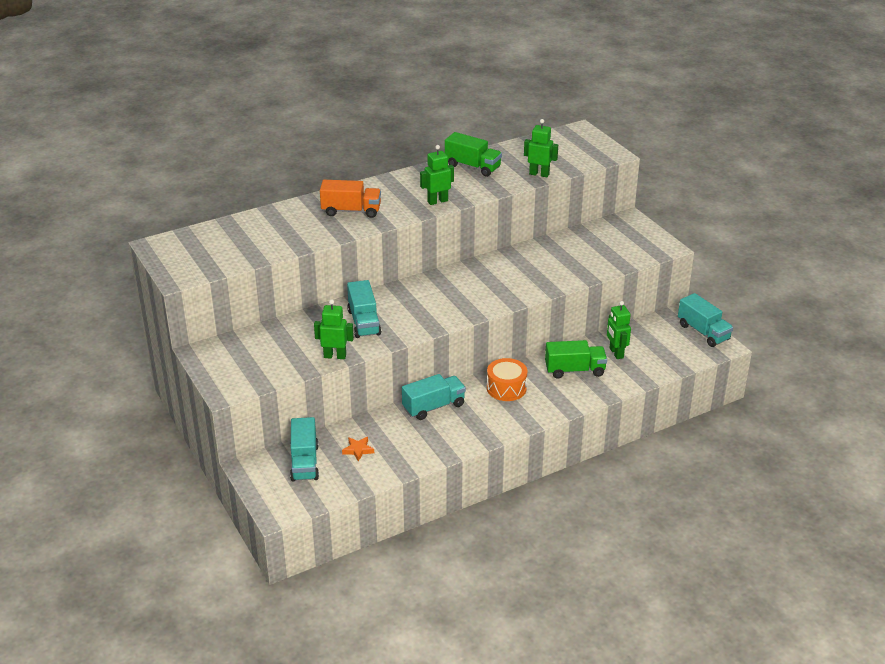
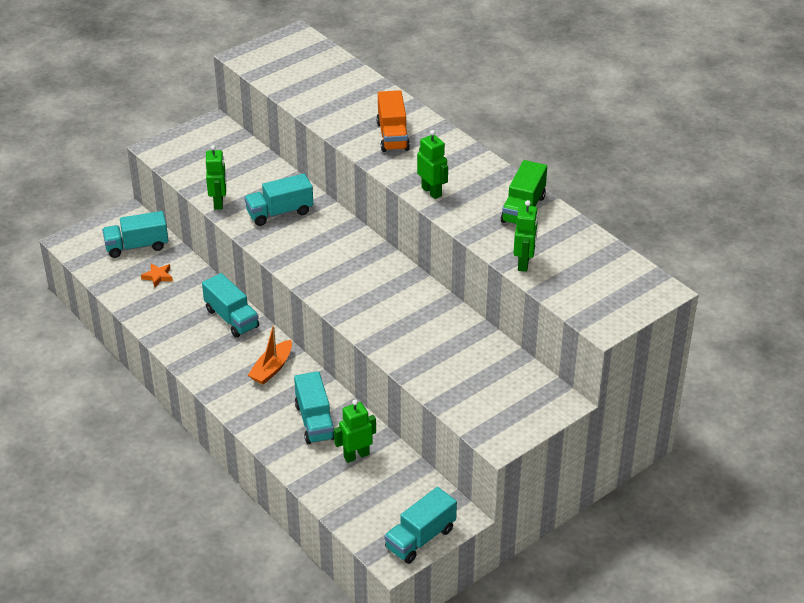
camera: 80 degrees right, 5 degrees up
orange drum [487,358,527,401] -> orange boat [248,326,292,385]
green truck [545,340,607,379] -> turquoise truck [294,371,334,444]

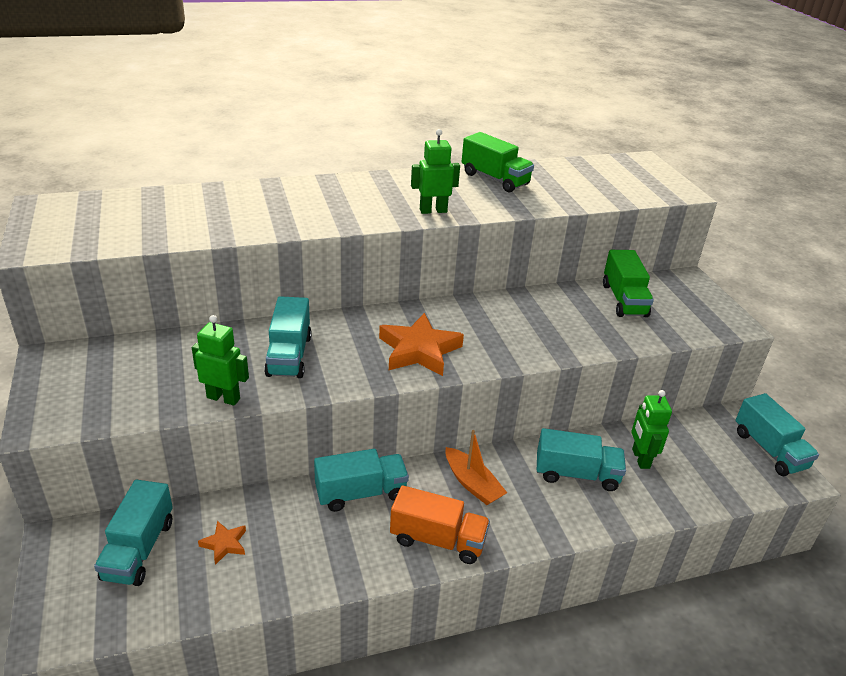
camera: 70 degrees left, 5 degrees down
orange truck [376,90,410,152] -> orange truck moved to [390,485,490,564]
green robot [513,200,538,272] -> none
none -> orange star [379,313,464,376]
none -> green truck [603,250,654,317]

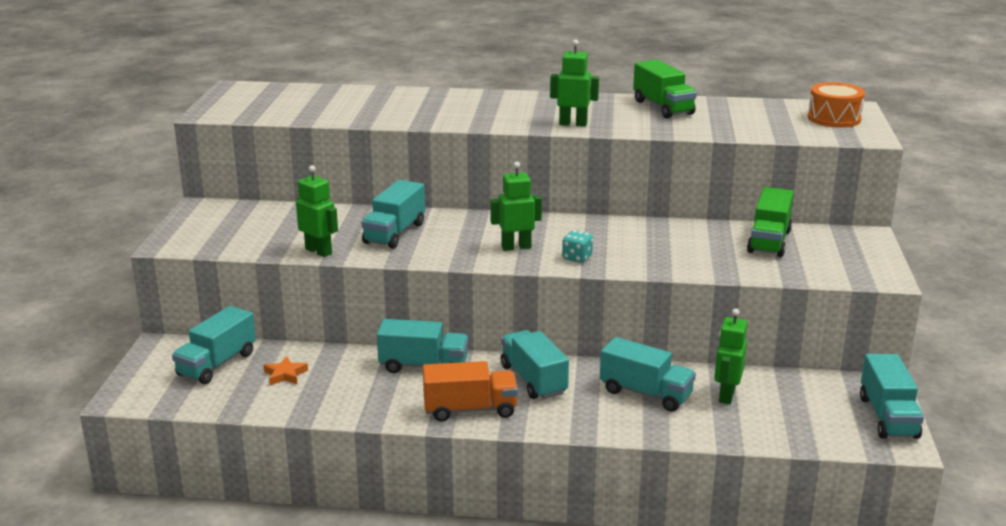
camera: 25 degrees right, 10 degrees down
orange star [379,313,464,376] -> green robot [490,162,542,251]
orange truck [390,485,490,564] -> orange truck turned 45 degrees counterclockwise [423,361,518,422]
orange boat [445,430,507,505] -> turquoise truck [501,330,569,399]
none -> turquoise dice [562,230,593,263]
none -> orange drum [808,82,865,128]

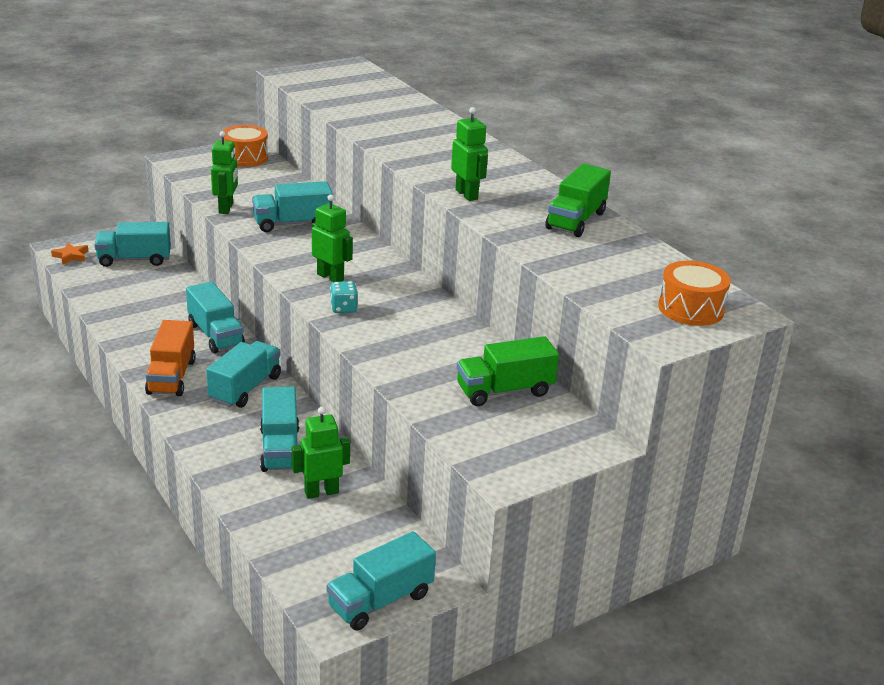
camera: 50 degrees right, 5 degrees up
orange star [263,356,308,385] -> orange star moved to [51,242,88,265]
orange truck [423,361,518,422] -> orange truck turned 45 degrees clockwise [145,320,196,396]
none -> orange drum [221,125,268,167]

